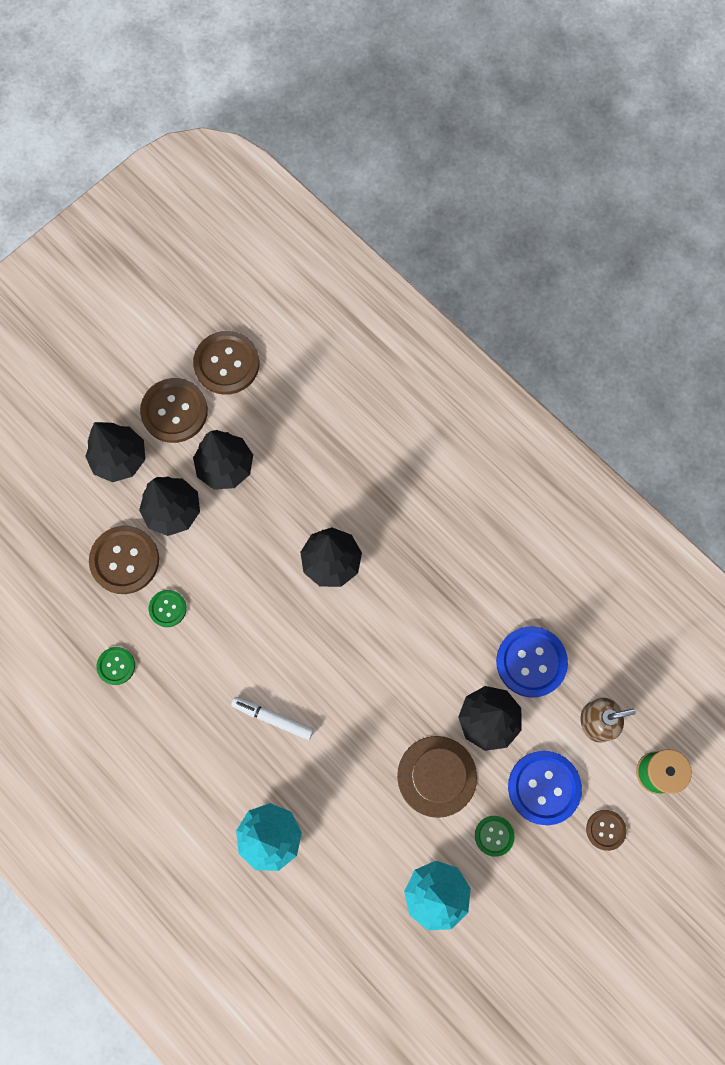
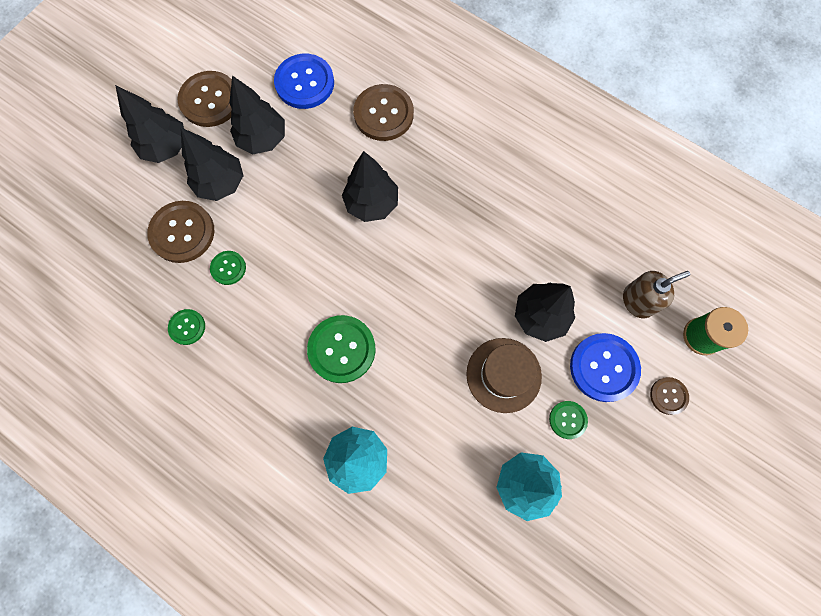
camera: 10 degrees left, 0 degrees up
brown button [193,331,259,395] -> brown button moved to [353,84,414,141]
white marker [231,697,314,740] -> green button [307,315,375,383]
blue button [496,626,568,698] -> blue button moved to [274,54,334,109]

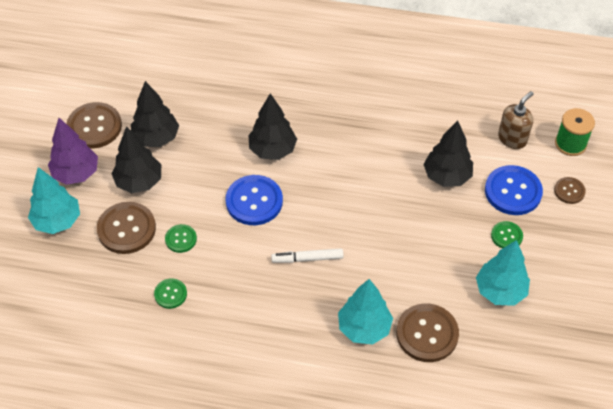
camera: 25 degrees left, 20 degrees down
black tree [115,85,184,163] -> purple tree [48,118,98,185]
blue button [274,54,334,109] -> blue button moved to [225,175,283,225]
green button [307,315,375,383] -> white marker [271,248,344,263]
brown button [353,84,414,141] -> brown button moved to [396,303,459,362]
brown hat [466,338,542,413] -> none
none -> turquoise tree [28,167,80,234]

